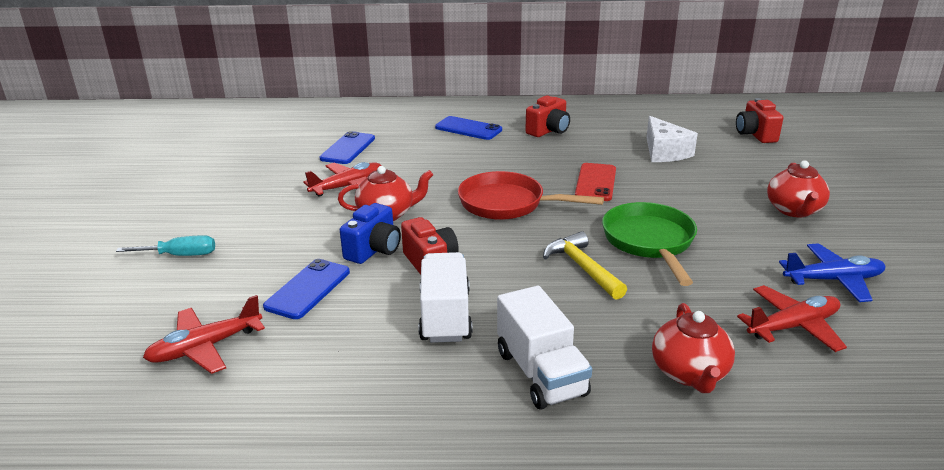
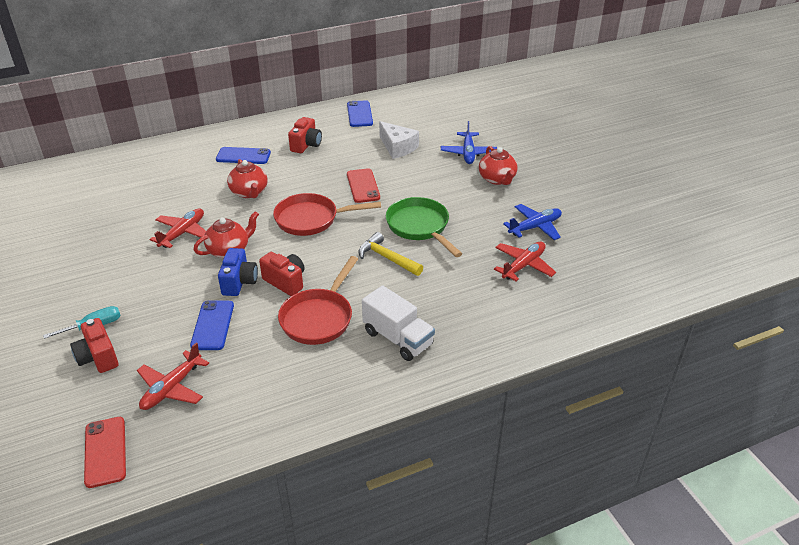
camera: 25 degrees left, 10 degrees up
blue phone [319,131,375,164] -> blue phone moved to [347,100,373,127]
white truck [418,252,473,343] -> red pan [278,256,358,345]
red teapot [652,303,735,393] -> red teapot moved to [227,159,268,198]
red camera [736,98,783,143] -> red camera moved to [70,318,118,373]
none -> red phone [84,417,126,488]
none -> blue plane [441,121,497,164]

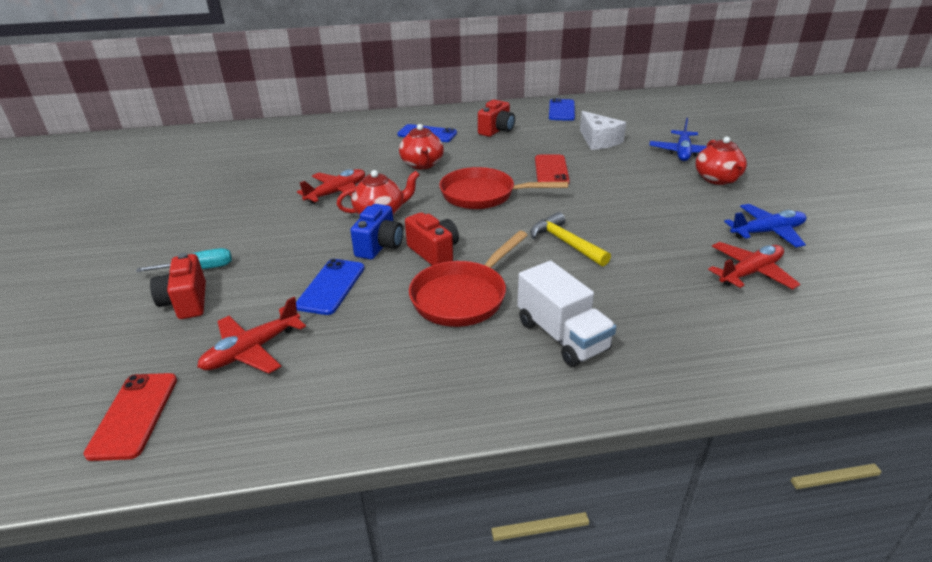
camera: 15 degrees right, 5 degrees down
green pan [386,197,462,257] -> none

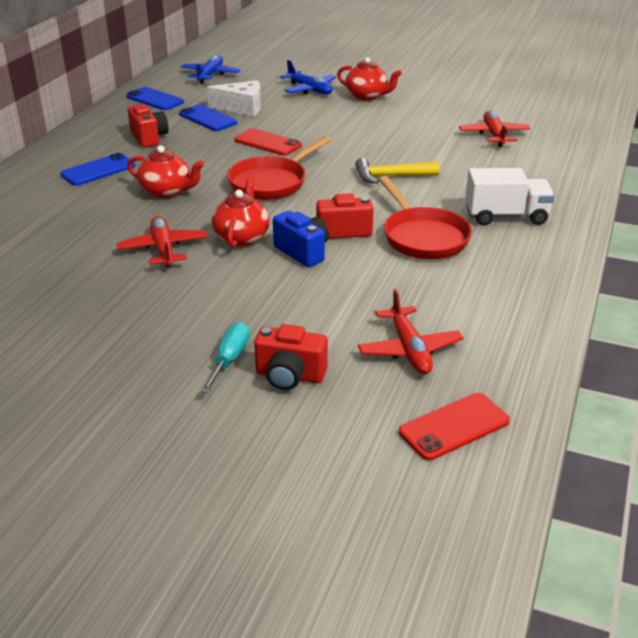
camera: 60 degrees left, 0 degrees up
red phone [83,373,177,461] -> red phone turned 60 degrees counterclockwise [399,393,510,461]
blue phone [296,259,365,315] -> blue phone moved to [179,104,237,131]
blue plane [724,204,806,247] -> blue plane moved to [181,55,240,84]

